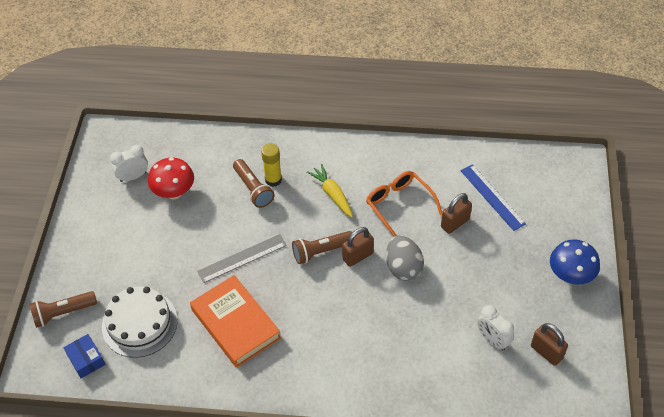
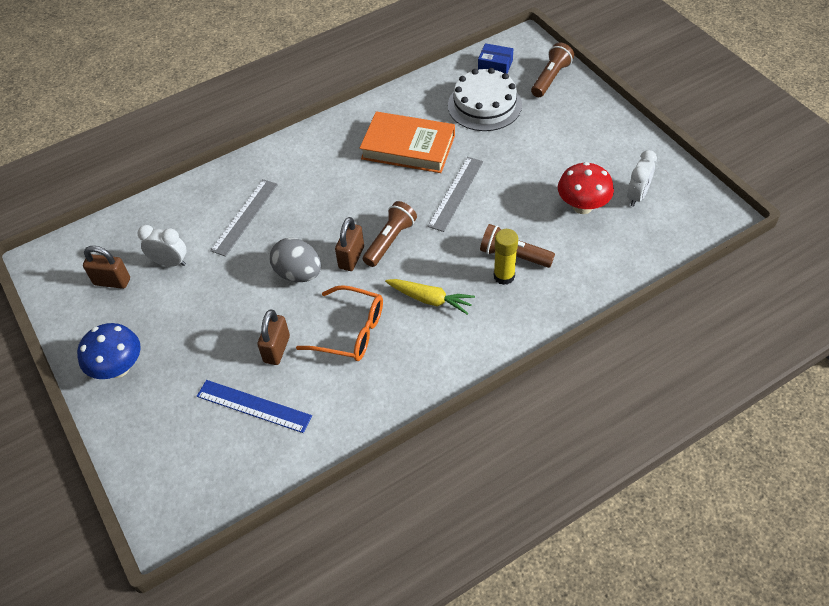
camera: 145 degrees right, 0 degrees up
none -> grey ruler [210,179,278,257]

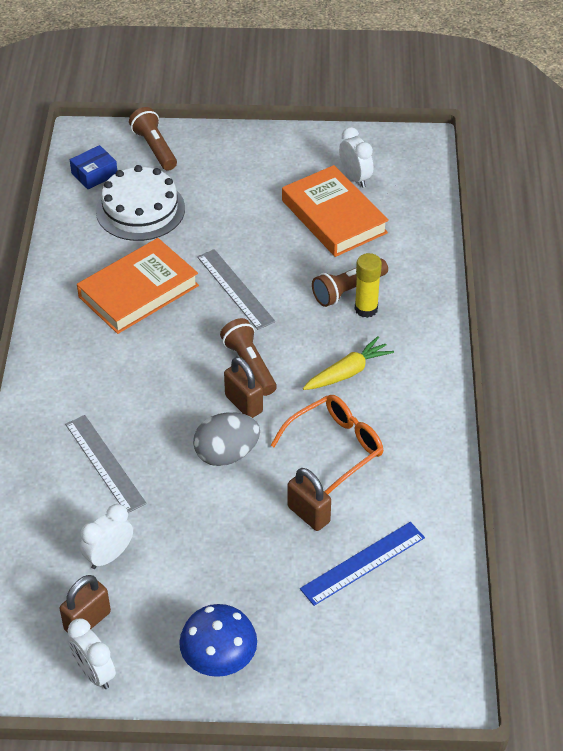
camera: 60 degrees left, 5 degrees down
red mushroom [558,162,614,214] -> orange book [282,165,389,257]
none -> white clock [68,618,116,689]

